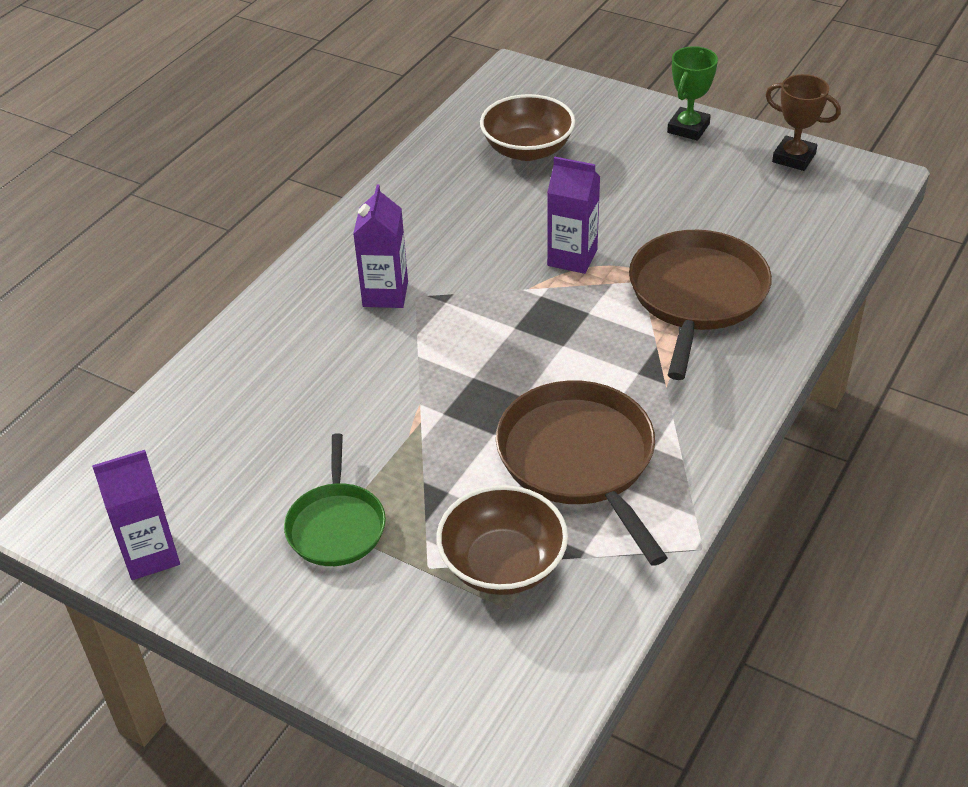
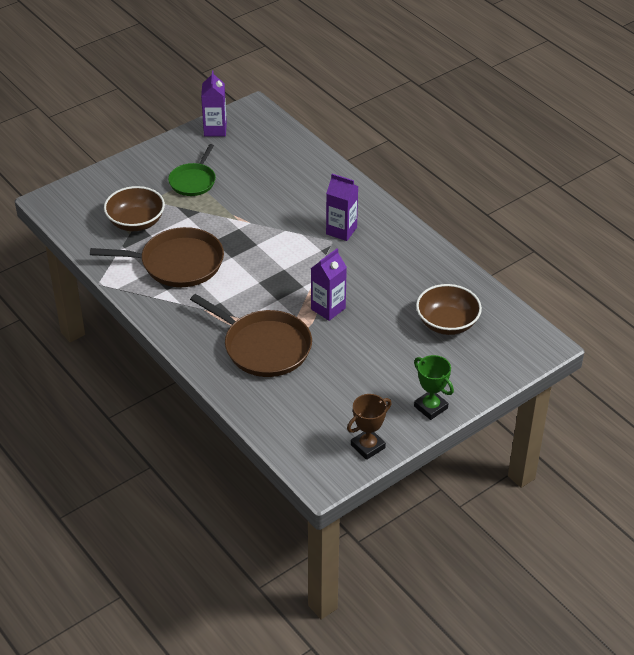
camera: 110 degrees right, 0 degrees up
green pan [284,433,386,566] -> green pan turned 90 degrees counterclockwise [168,144,216,196]

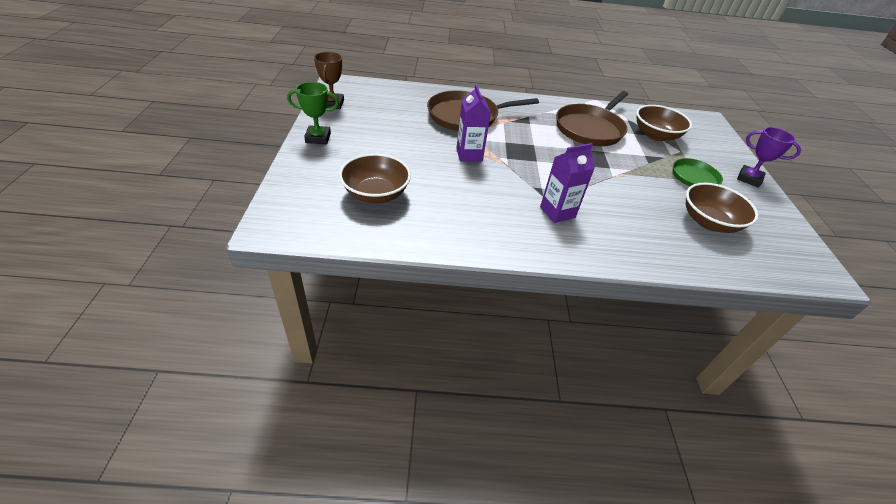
camera: 125 degrees right, 0 degrees up
purple carton [201,71,227,136] -> none
none -> brown bowl [686,183,758,233]
none -> purple trophy [737,127,801,188]

